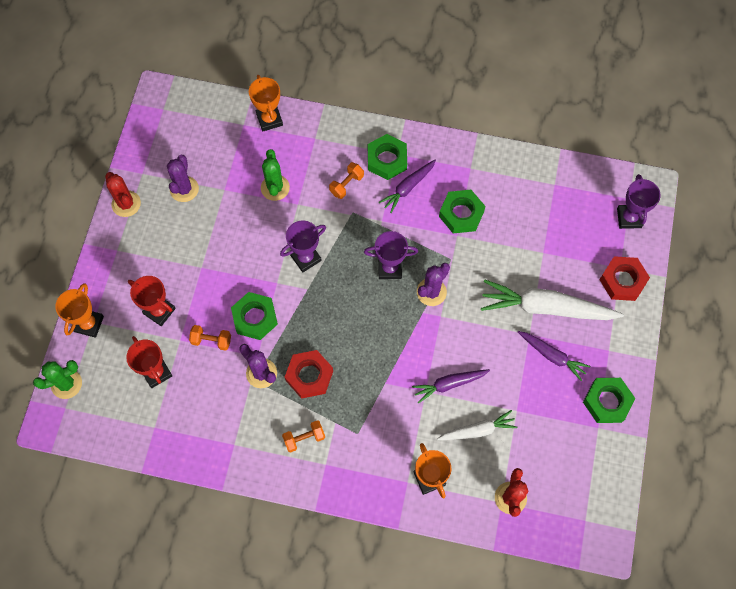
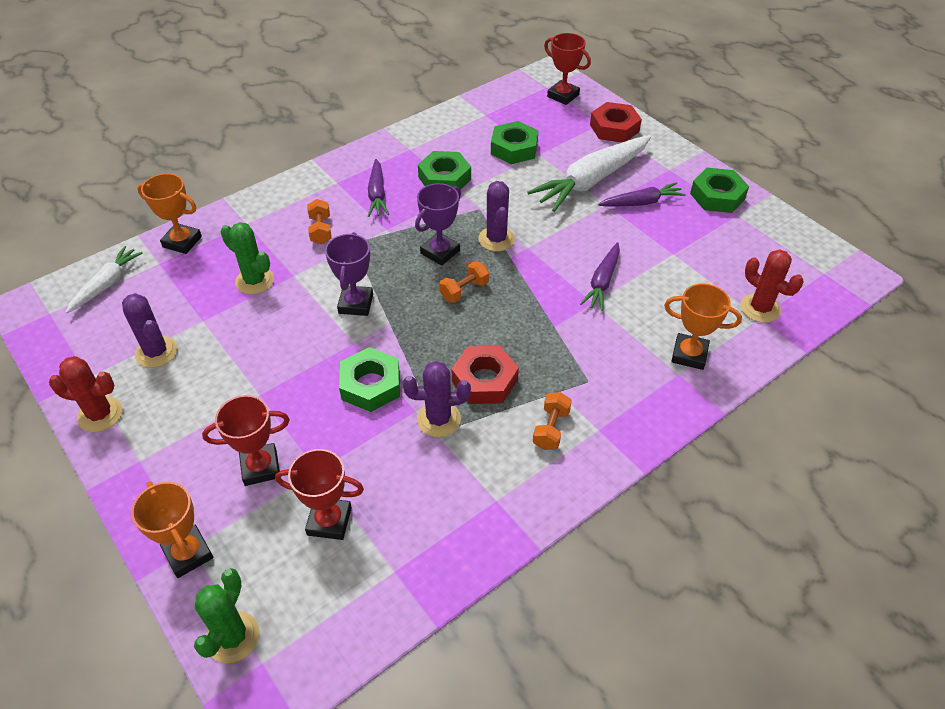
camera: 50 degrees left, 20 degrees down
orange dumbbell [189,325,231,351] -> orange dumbbell moved to [439,261,489,303]
green nut [368,134,407,180] -> green nut moved to [491,121,539,164]
white carrot [437,410,517,440] -> white carrot moved to [66,246,143,313]
purple trophy [617,174,661,229] -> red trophy [544,33,591,105]

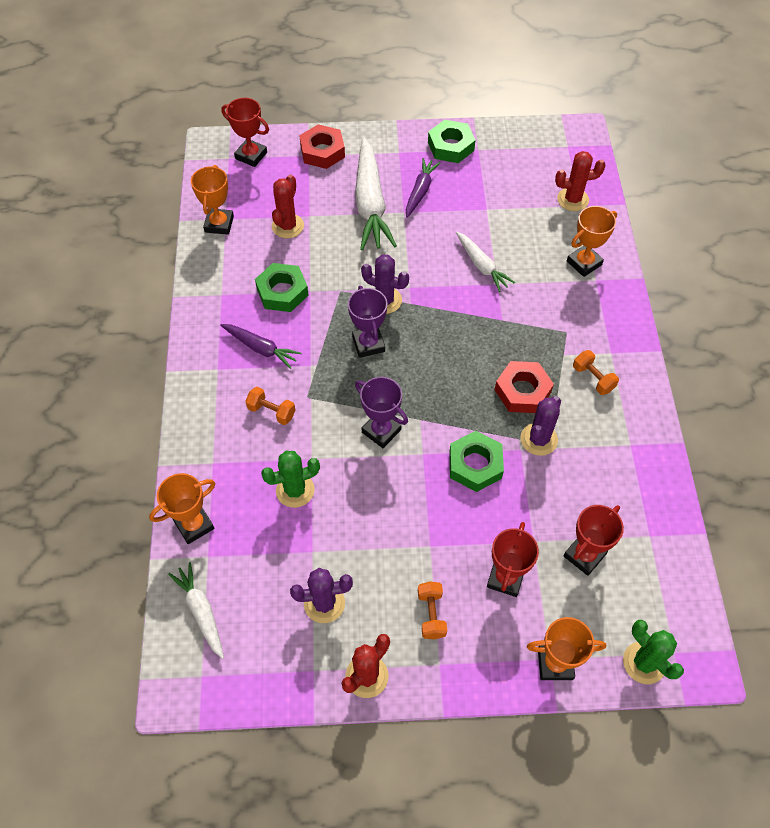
camera: 55 degrees left, 10 degrees up
orange dumbbell [439,261,489,303] -> orange dumbbell moved to [418,582,447,639]
green nut [491,121,539,164] -> red cactus [272,175,304,238]
red trophy [544,33,591,105] -> red trophy turned 45 degrees clockwise [221,98,269,167]
purple carrot [580,242,620,311] -> white carrot [456,232,515,292]
none -> orange trophy [191,165,234,235]

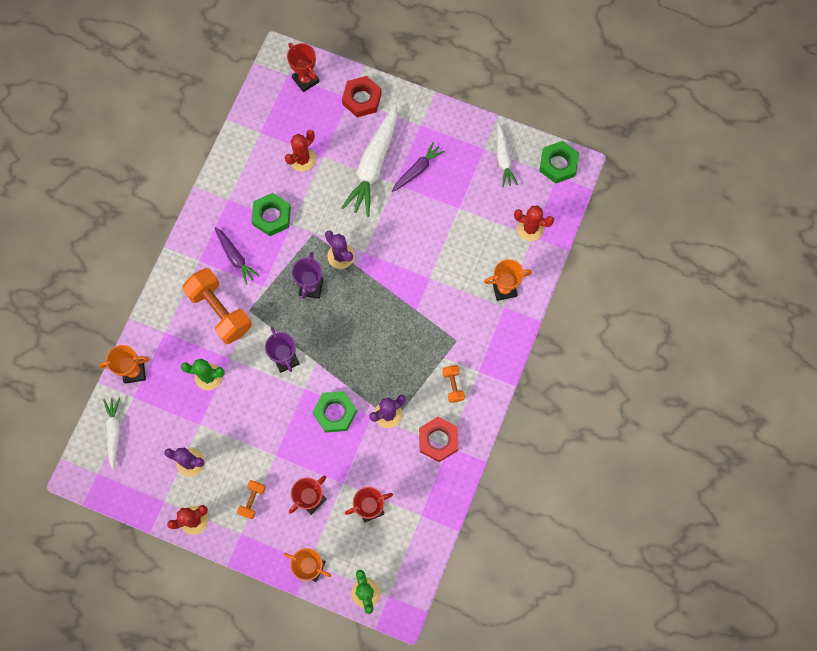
camera: 25 degrees right, 15 degrees up
orange trophy [191,165,234,235] -> none
orange dumbbell [245,387,295,425] -> orange dumbbell [182,268,252,344], size x2.11
green nut [428,120,475,163] -> green nut moved to [539,141,579,183]
white carrot [456,232,515,292] -> white carrot moved to [497,124,518,187]
red nut [495,361,554,413] -> red nut moved to [419,417,458,462]

